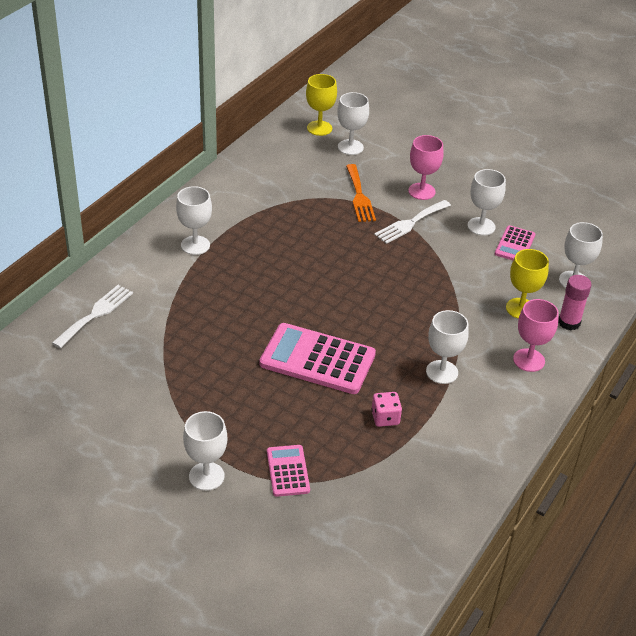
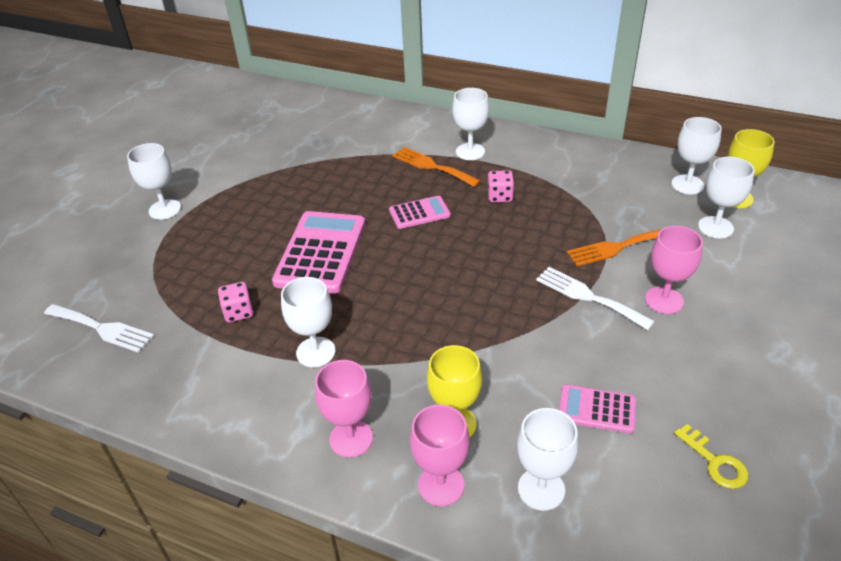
camera: 85 degrees right, 0 degrees up
white fork [52,285,133,348] -> white fork moved to [44,304,154,353]
pink calculator [267,445,310,497] -> pink calculator moved to [389,196,451,229]
white goblet [467,169,506,236] -> white goblet moved to [671,117,722,194]
pink glue stick [558,275,592,330] -> pink goblet [410,405,470,506]
none -> orange fork [392,147,481,187]
none -> pink dice [488,170,514,202]
none -> yellow key [674,424,748,489]

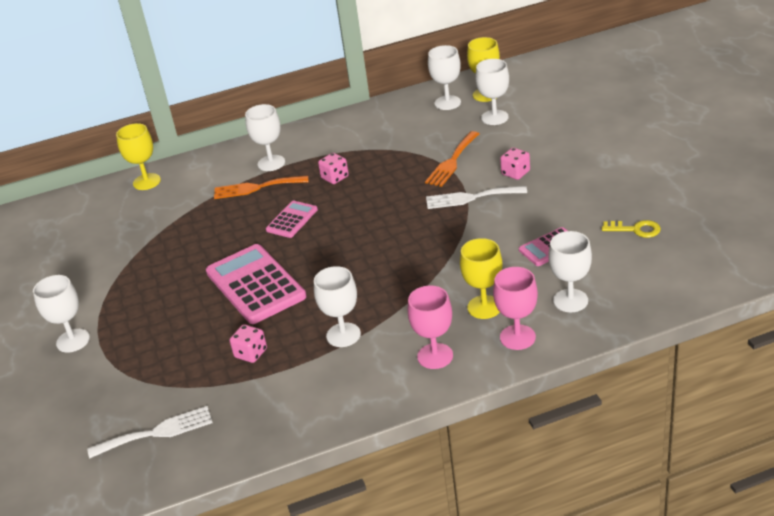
camera: 40 degrees left, 5 degrees down
pink goblet [645,226,703,314] -> pink dice [500,147,530,180]
none -> yellow goblet [116,123,161,190]

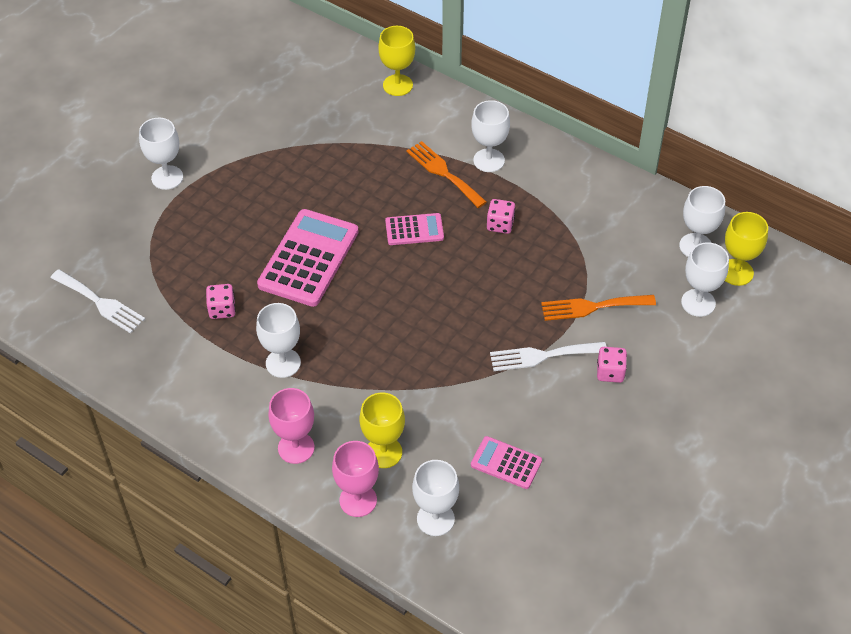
camera: 50 degrees right, 15 degrees up
white fork [426,186,527,209] -> white fork turned 60 degrees counterclockwise [490,342,607,371]
yellow key [602,220,661,238] -> none

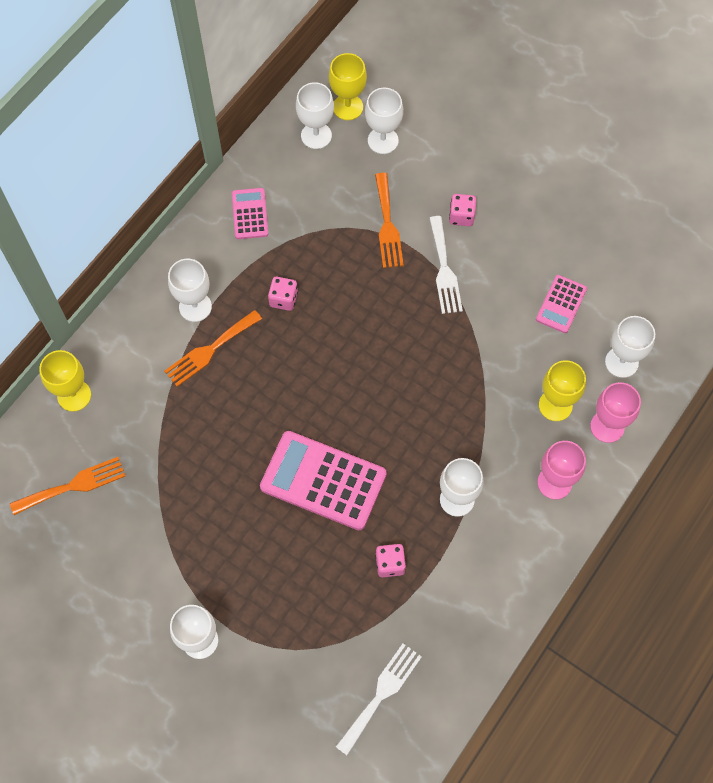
camera: 90 degrees left, 15 degrees up
pink calculator [385,213,444,245] -> pink calculator moved to [232,188,268,239]
none -> orange fork [10,457,125,515]

